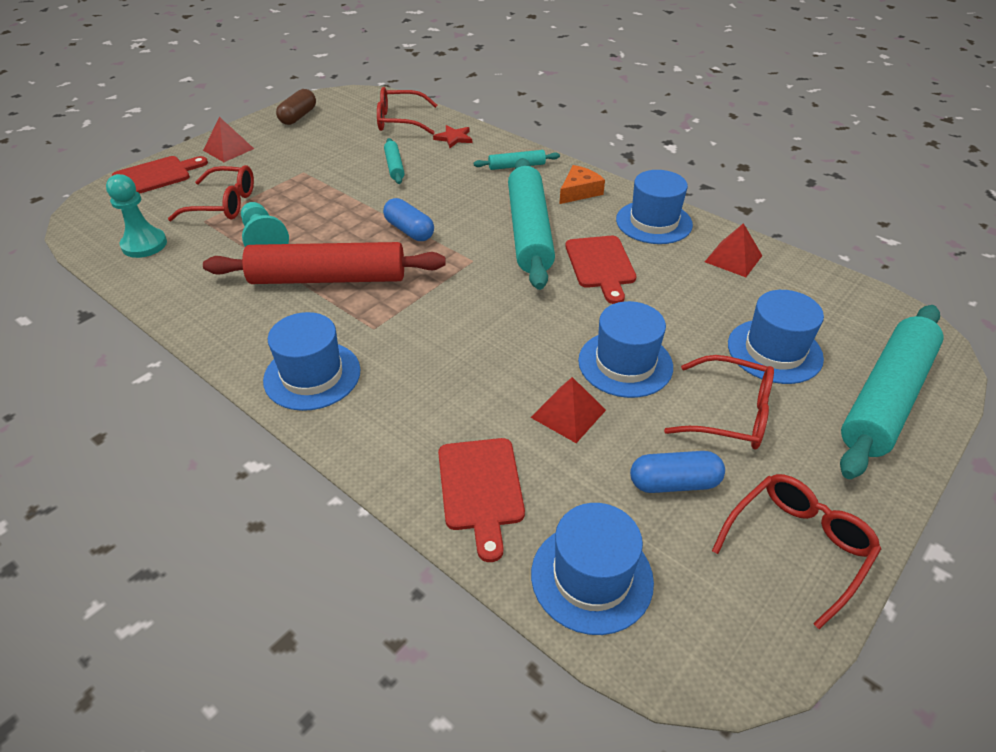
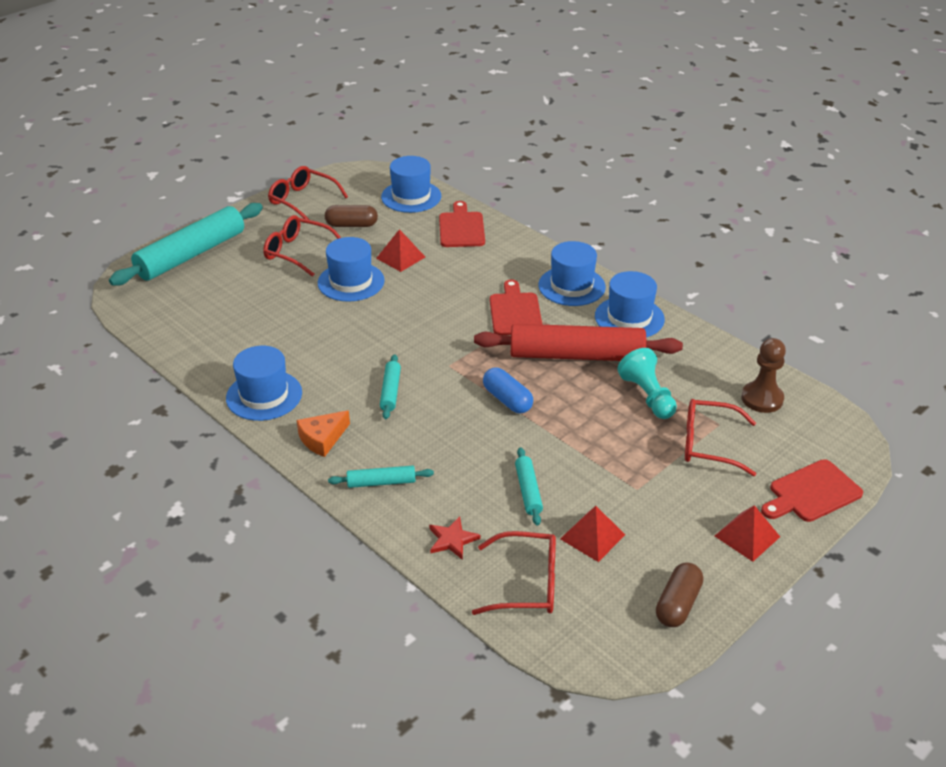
camera: 175 degrees left, 5 degrees down
turquoise pawn [106,174,167,258] -> brown pawn [741,338,786,413]
turquoise rolling pin [508,158,555,290] -> turquoise rolling pin [380,354,401,419], size x0.45
red cutting board [565,236,636,304] -> red cutting board moved to [490,279,542,335]
blue capsule [630,451,725,493] -> brown capsule [325,205,378,227]
red pyramid [705,223,762,277] -> red pyramid moved to [560,506,625,562]
red glasses [712,474,881,629] -> red glasses turned 75 degrees clockwise [268,166,348,220]
blue hat [728,290,824,384] -> blue hat moved to [595,271,665,337]

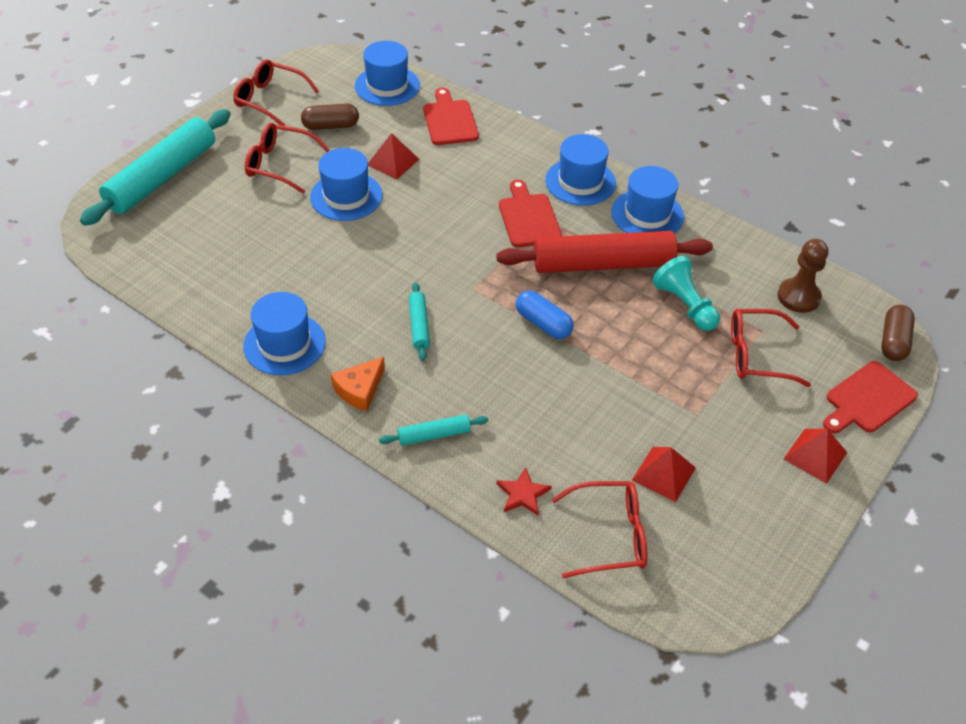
camera: 10 degrees left, 10 degrees up
turquoise rolling pin [515,447,543,525] -> none
brown capsule [656,563,703,627] -> brown capsule moved to [881,305,915,361]

